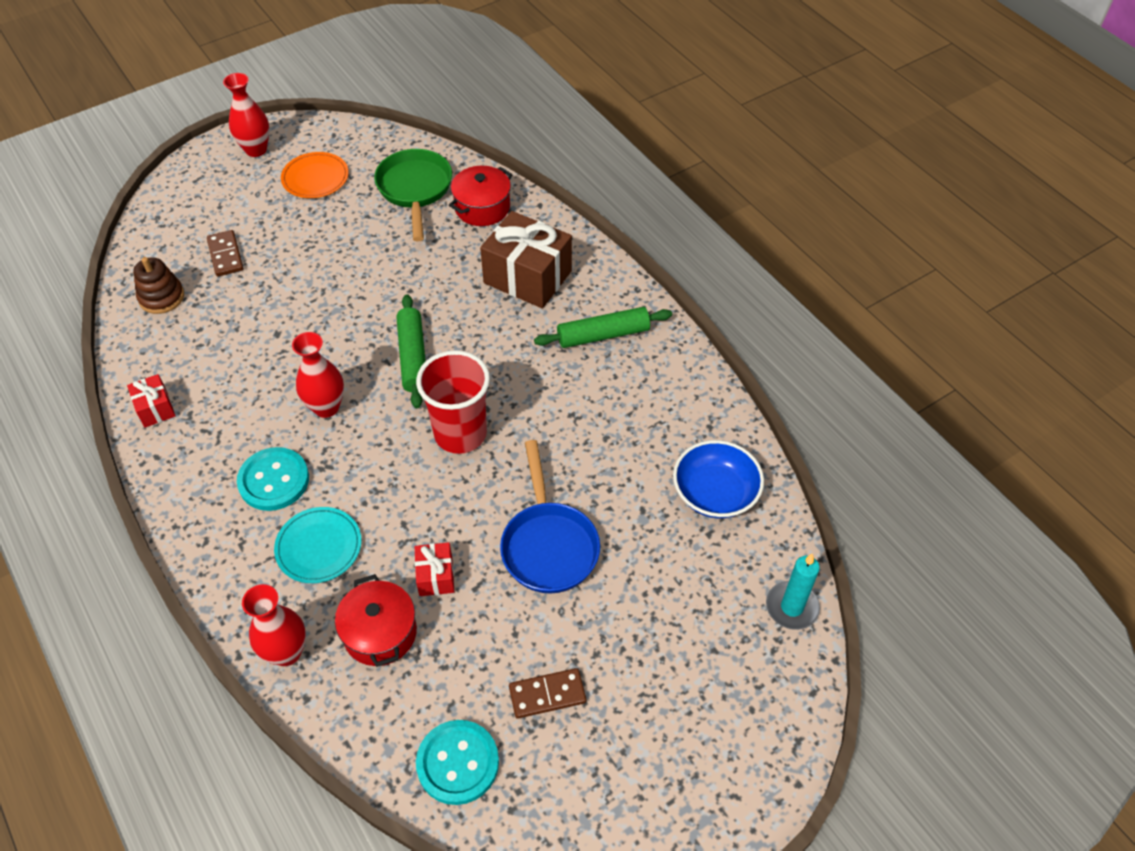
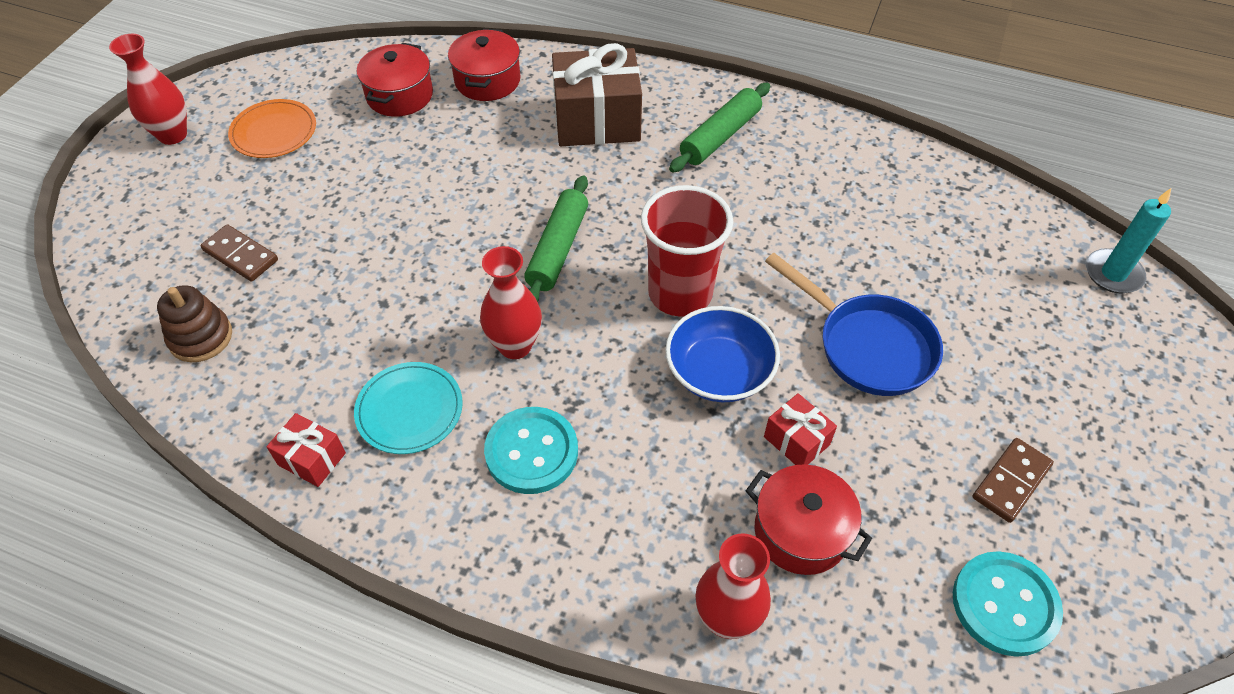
camera: 35 degrees left, 0 degrees up
turquoise plate [274,507,362,583] -> turquoise plate moved to [354,362,463,454]
green pan [374,149,452,241] -> red pot [357,43,433,117]
green rolling pin [396,294,426,408] -> green rolling pin turned 60 degrees clockwise [524,175,588,302]
blue bowl [673,440,764,518] -> blue bowl moved to [665,306,780,402]

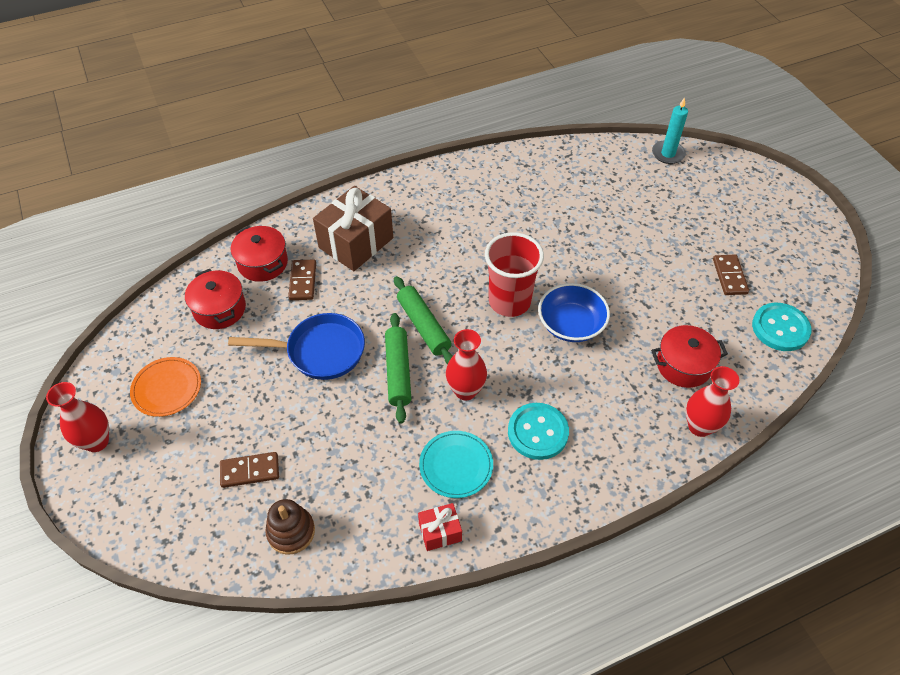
camera: 45 degrees left, 0 degrees up
green rolling pin [669,83,770,173] -> green rolling pin moved to [385,313,411,424]
red gift [764,393,837,465] -> none
blue pan [765,253,943,396] -> blue pan moved to [228,313,365,380]
none -> brown domino [288,260,316,300]

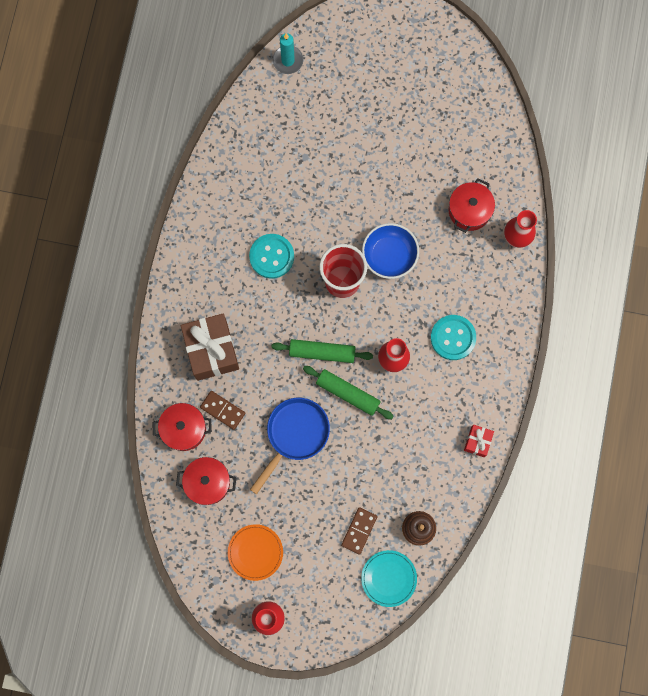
camera: 55 degrees left, 25 degrees up
turquoise plate [419,431,493,498] -> turquoise plate moved to [361,550,417,607]
brown domino [713,254,749,295] -> none
turquoise button [752,303,811,351] -> turquoise button moved to [249,234,294,279]

